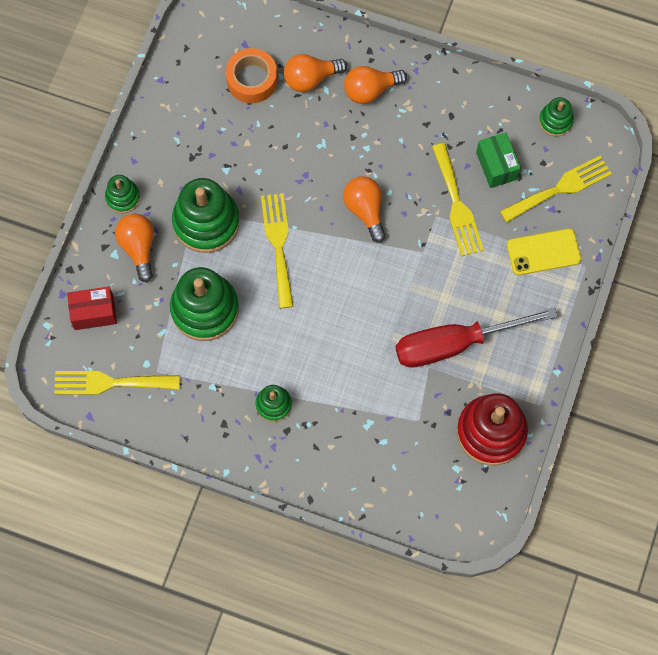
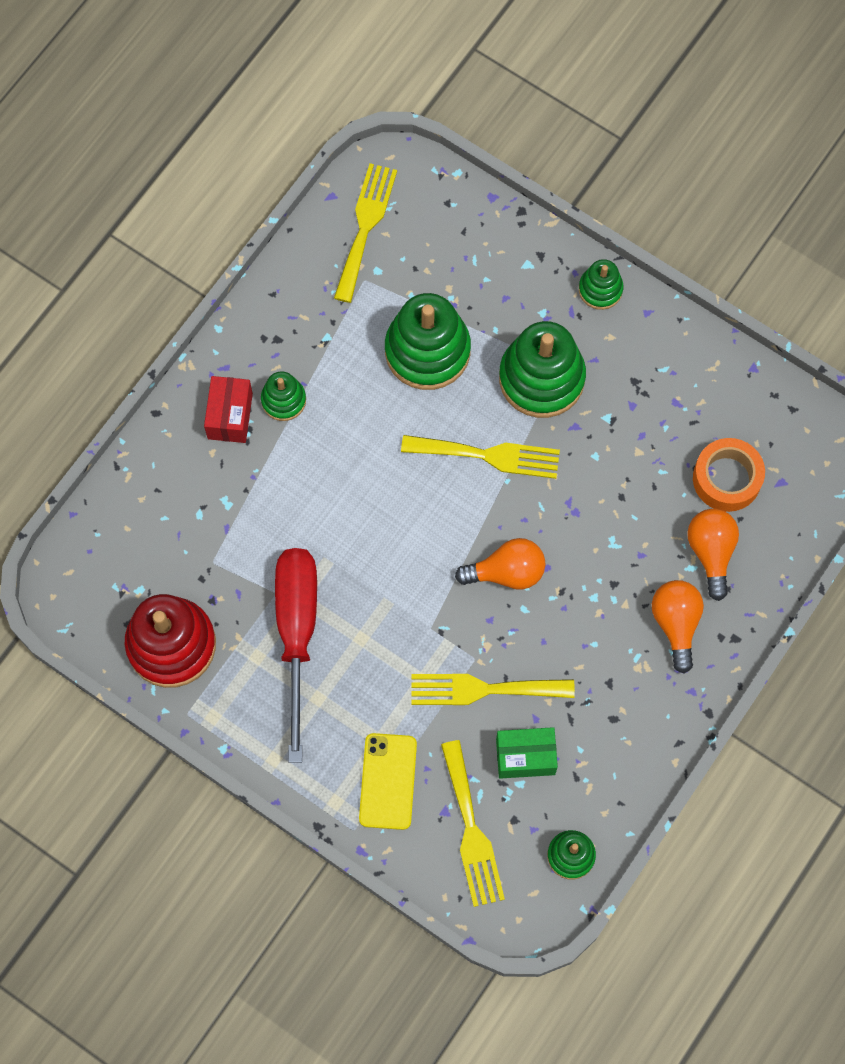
camera: 105 degrees right, 0 degrees up
red box [67,287,117,330] -> red box moved to [204,376,253,443]
orange light bulb [115,214,154,282] -> none

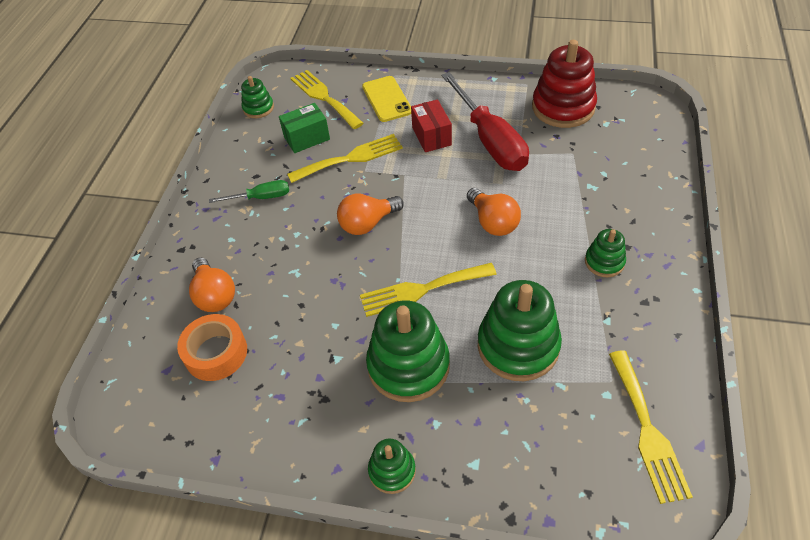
camera: 160 degrees right, 20 degrees down
red box [204,376,253,443] -> red box moved to [411,99,452,152]
orange light bulb [652,580,704,673] -> orange light bulb moved to [467,188,521,236]
none -> green screwdriver [209,180,289,203]

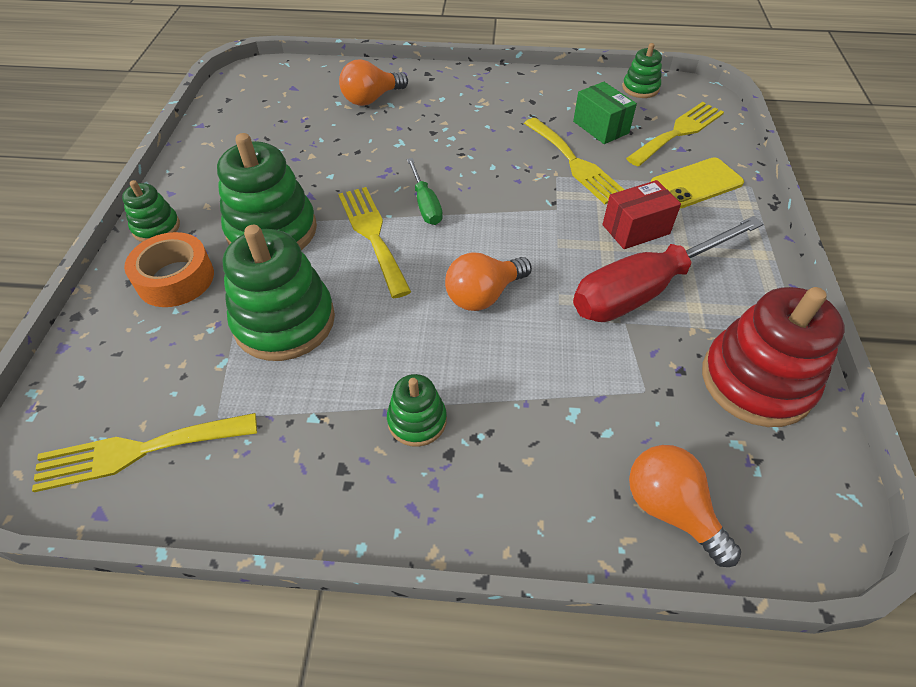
camera: 80 degrees right, 0 degrees up
orange tape [177,314,247,381] -> orange tape moved to [124,232,214,307]
green screwdriver [209,180,289,203] -> green screwdriver moved to [407,158,443,225]
orange light bulb [337,194,404,235] -> orange light bulb moved to [629,445,741,567]

